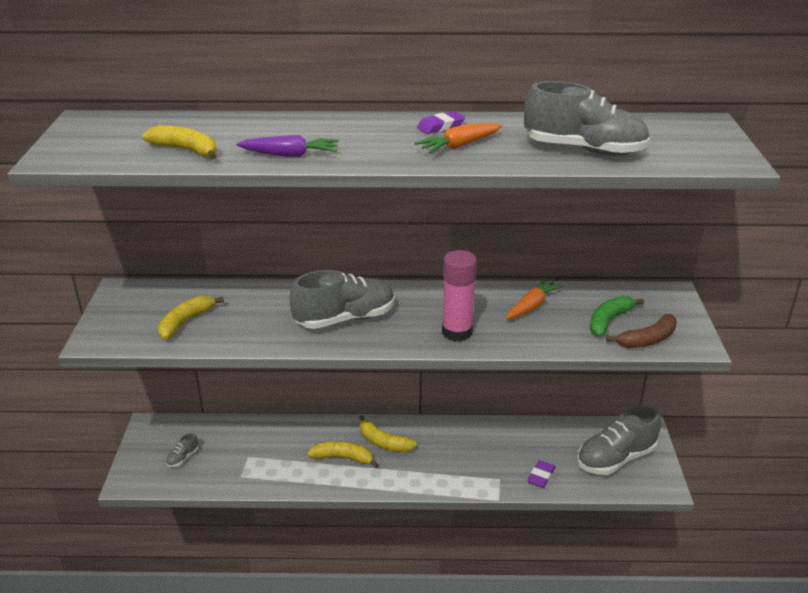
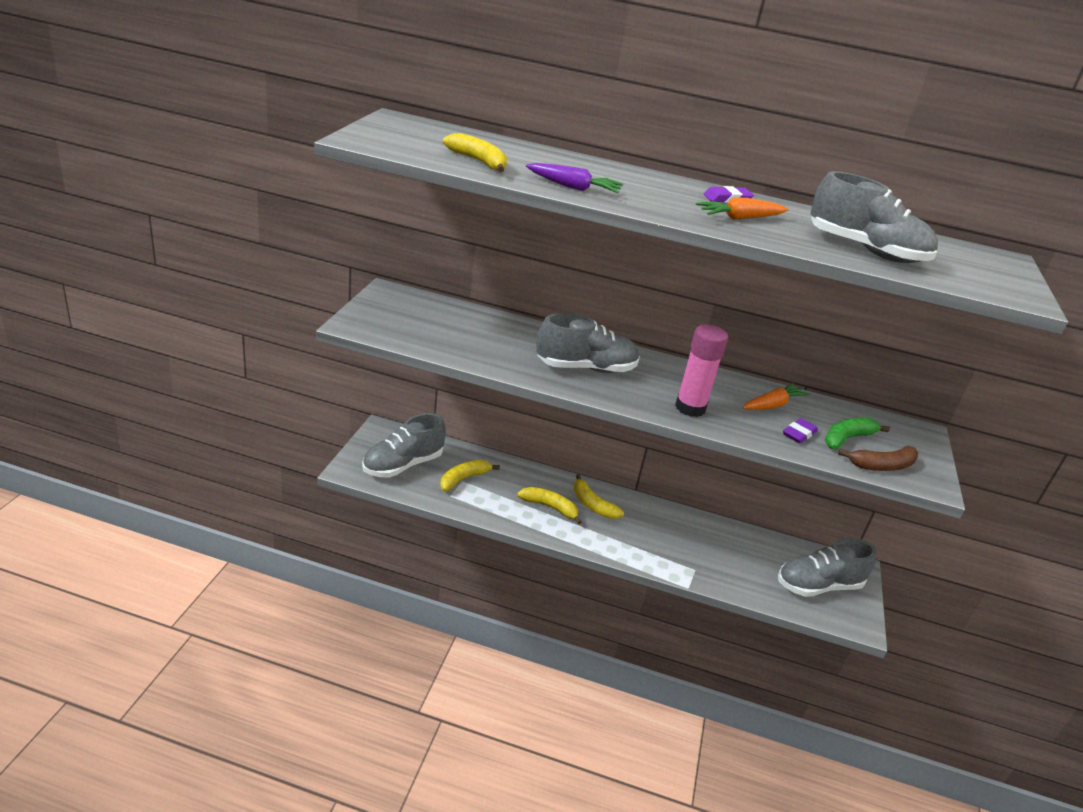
camera: 10 degrees right, 0 degrees up
yellow banana [158,296,224,339] -> yellow banana moved to [440,460,500,491]
grey shoe [166,433,198,467] -> grey shoe [362,413,446,478], size x2.41
purple eraser [527,460,555,488] -> purple eraser moved to [783,418,818,443]

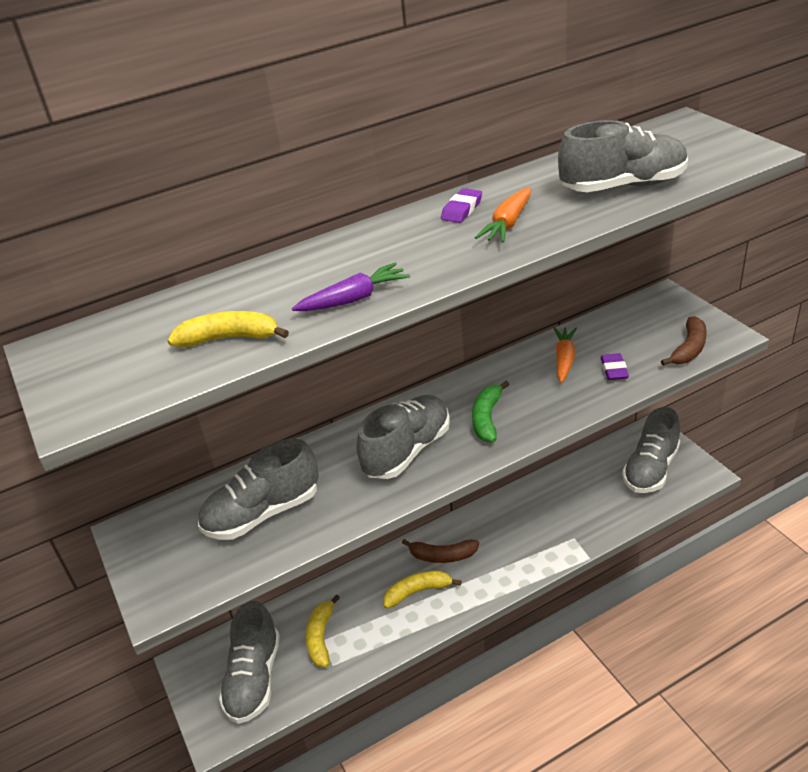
camera: 35 degrees left, 5 degrees up
yellow banana [574,474,624,519] -> brown banana [402,539,479,563]
pink glue stick [675,325,728,417] -> none
green banana [825,418,890,449] -> green banana moved to [472,381,510,442]
none -> grey shoe [198,439,319,540]

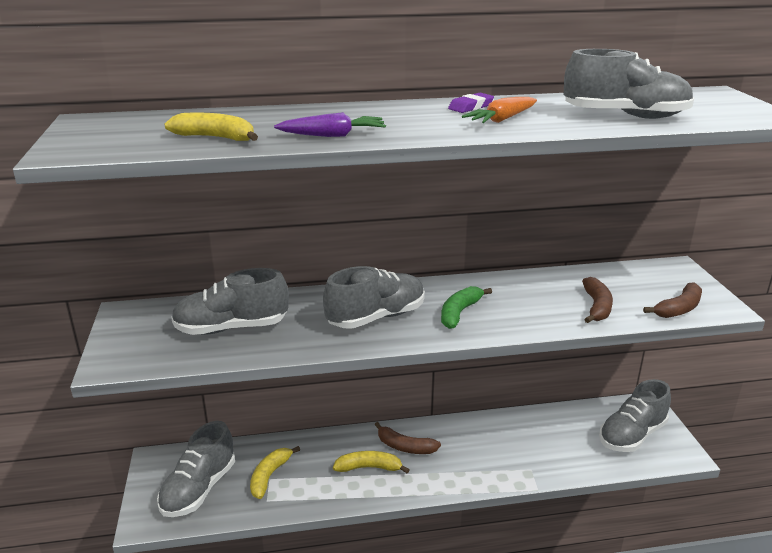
camera: 15 degrees right, 10 degrees down
orange carrot [554,327,577,383] -> none
purple eraser [600,353,629,380] -> brown banana [582,277,613,323]

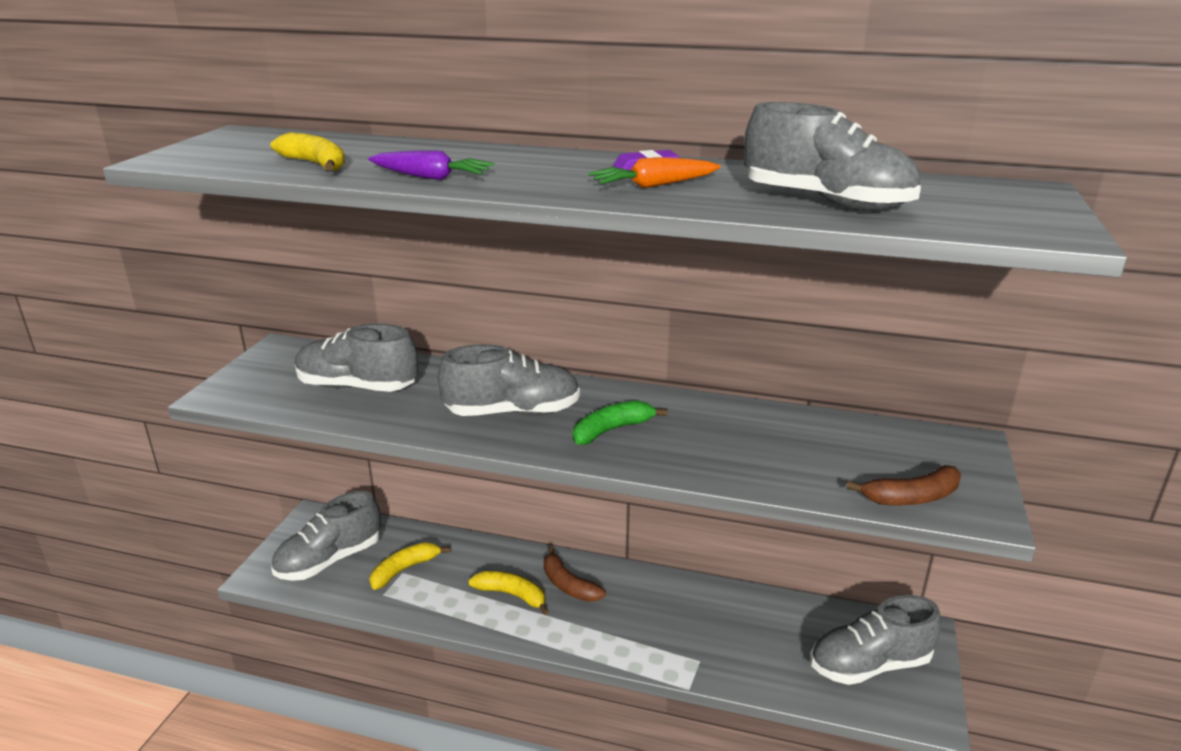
camera: 25 degrees right, 0 degrees up
brown banana [582,277,613,323] -> none

